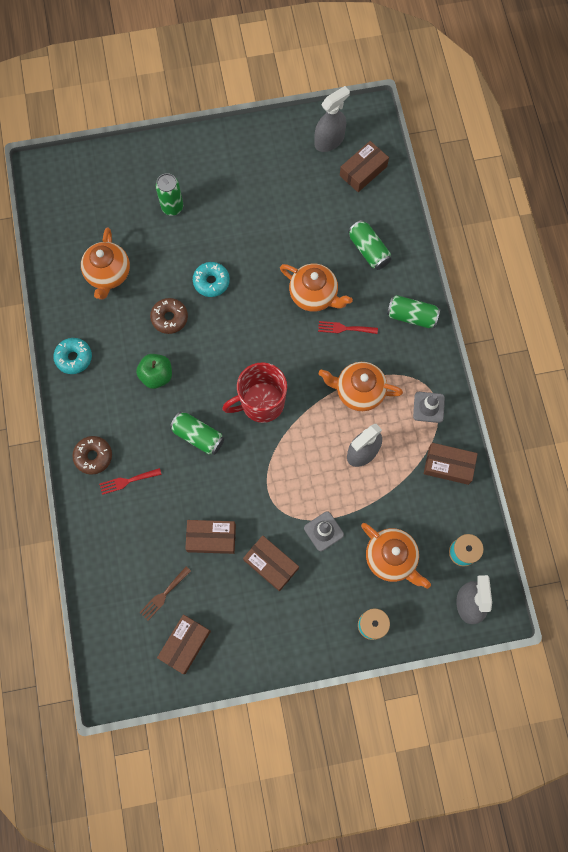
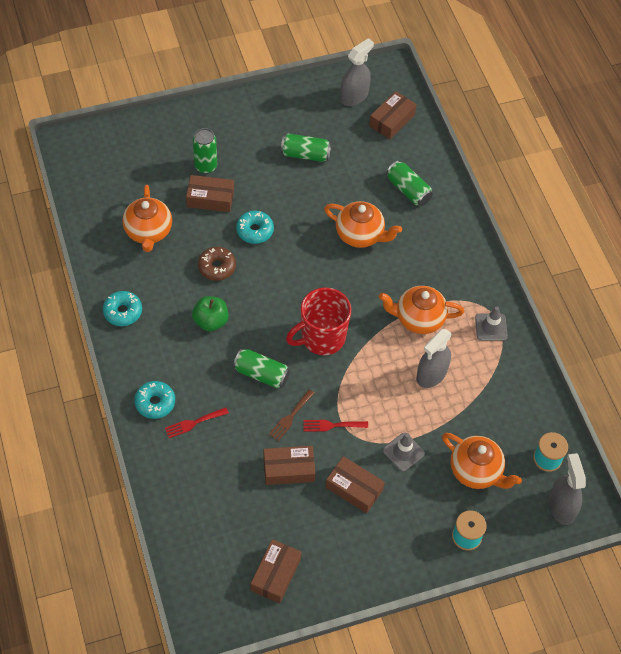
camera: 10 degrees left, 15 degrees down
brown donut [72,436,112,475] -> turquoise donut [134,381,175,419]
brown fork [139,566,191,620] -> brown fork moved to [269,389,314,441]
red fork [318,321,378,334] -> red fork moved to [303,420,368,432]
green can [387,295,440,328] -> green can moved to [281,133,331,162]
brown box [423,443,478,485] -> brown box moved to [186,175,234,212]

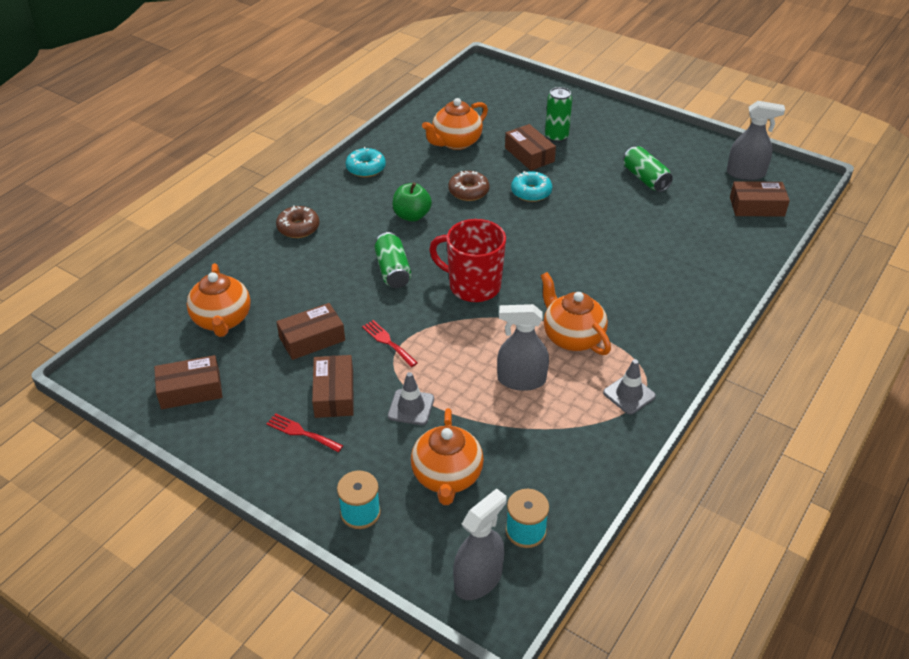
camera: 55 degrees right, 15 degrees down
turquoise donut [134,381,175,419] -> brown donut [276,206,319,238]
red fork [165,407,229,438] -> red fork moved to [266,413,343,452]
brown box [264,446,316,485] -> brown box turned 75 degrees counterclockwise [276,303,345,360]
brown fork [269,389,314,441] -> none
orange teapot [324,201,402,248] -> orange teapot moved to [187,263,250,337]
green can [386,161,433,206] -> none

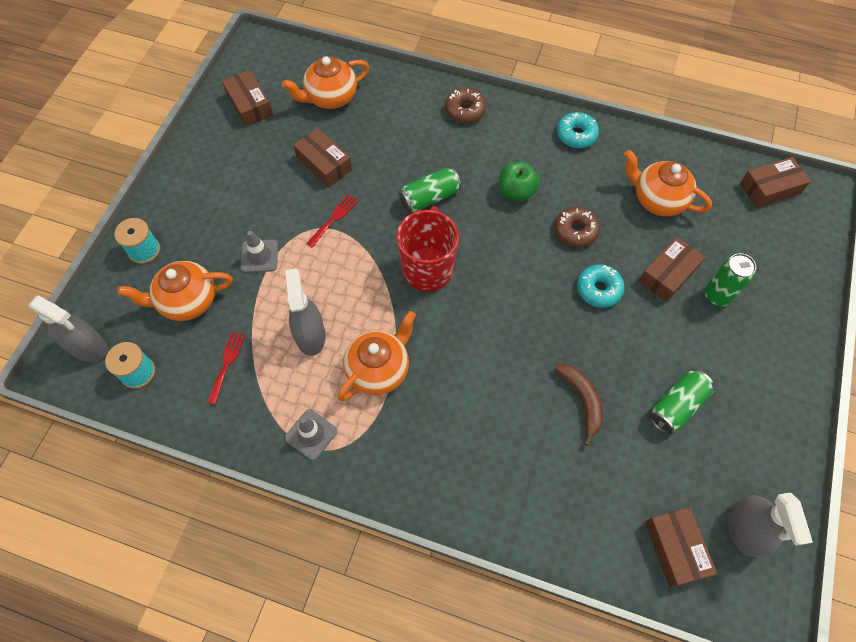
camera: 75 degrees right, 20 degrees up
red fork [266,413,343,452] -> red fork moved to [207,332,245,404]
brown box [312,355,354,418] -> brown box moved to [740,157,811,208]
none -> brown banana [554,364,603,446]

